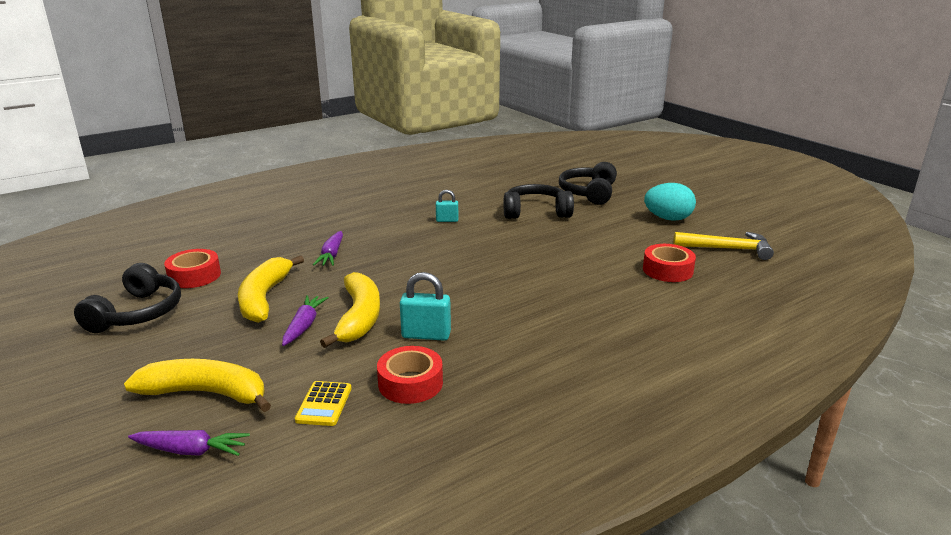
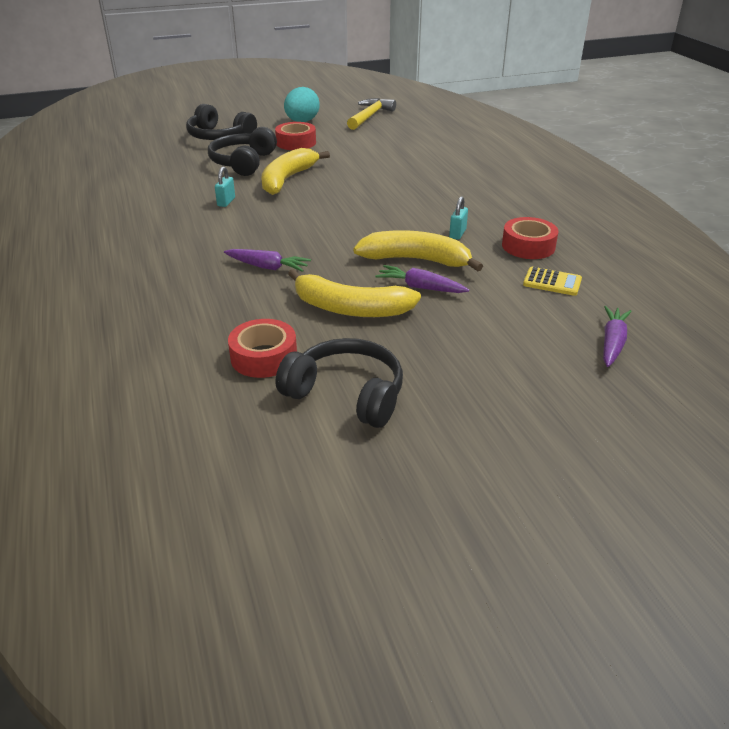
camera: 75 degrees left, 10 degrees up
yellow banana [124,359,271,412] -> yellow banana moved to [262,148,330,195]
turquoise padlock [400,272,451,341] -> turquoise padlock [449,196,468,240], size x0.63
red tape [643,244,696,282] -> red tape moved to [275,122,316,150]

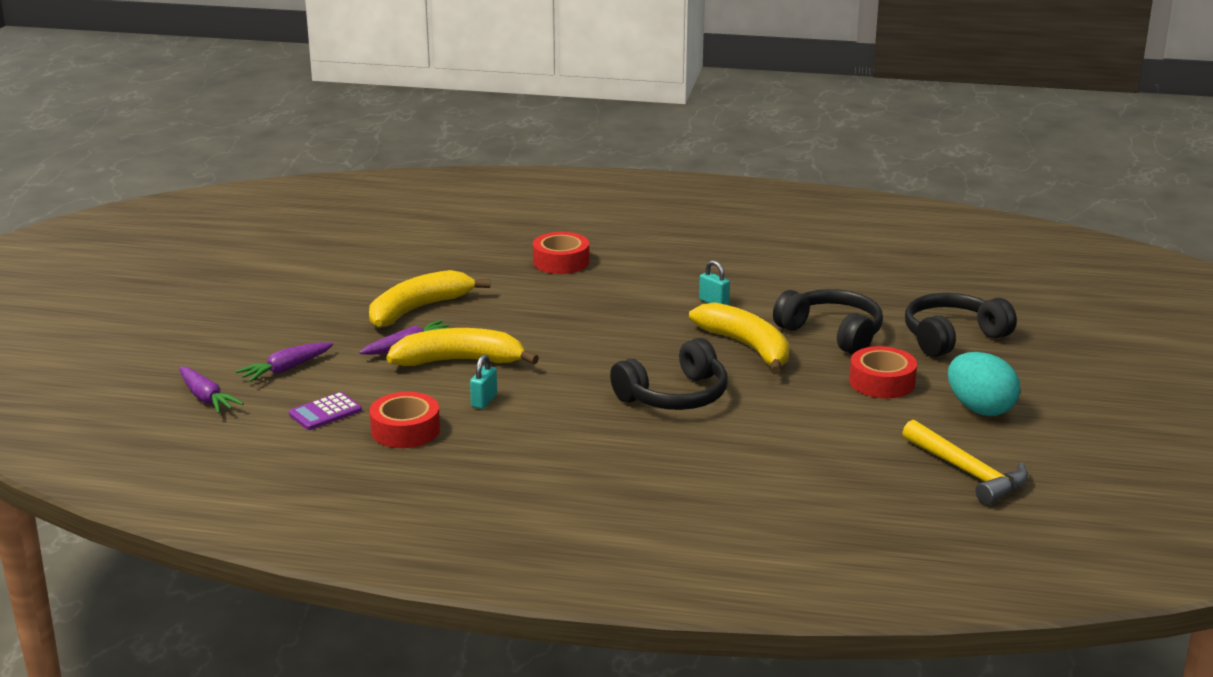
camera: 120 degrees right, 10 degrees down
purple carrot [224,249,311,272] -> purple carrot moved to [235,342,333,382]
red tape [228,319,297,378] -> red tape moved to [533,232,589,274]
black headphones [276,338,403,428] -> black headphones moved to [610,338,728,410]
yellow banana [353,230,483,271] -> yellow banana turned 135 degrees counterclockwise [386,328,539,366]
turquoise padlock [449,196,468,240] -> turquoise padlock turned 60 degrees clockwise [470,354,497,409]
yellow calculator [523,267,582,296] -> purple calculator [289,392,362,430]

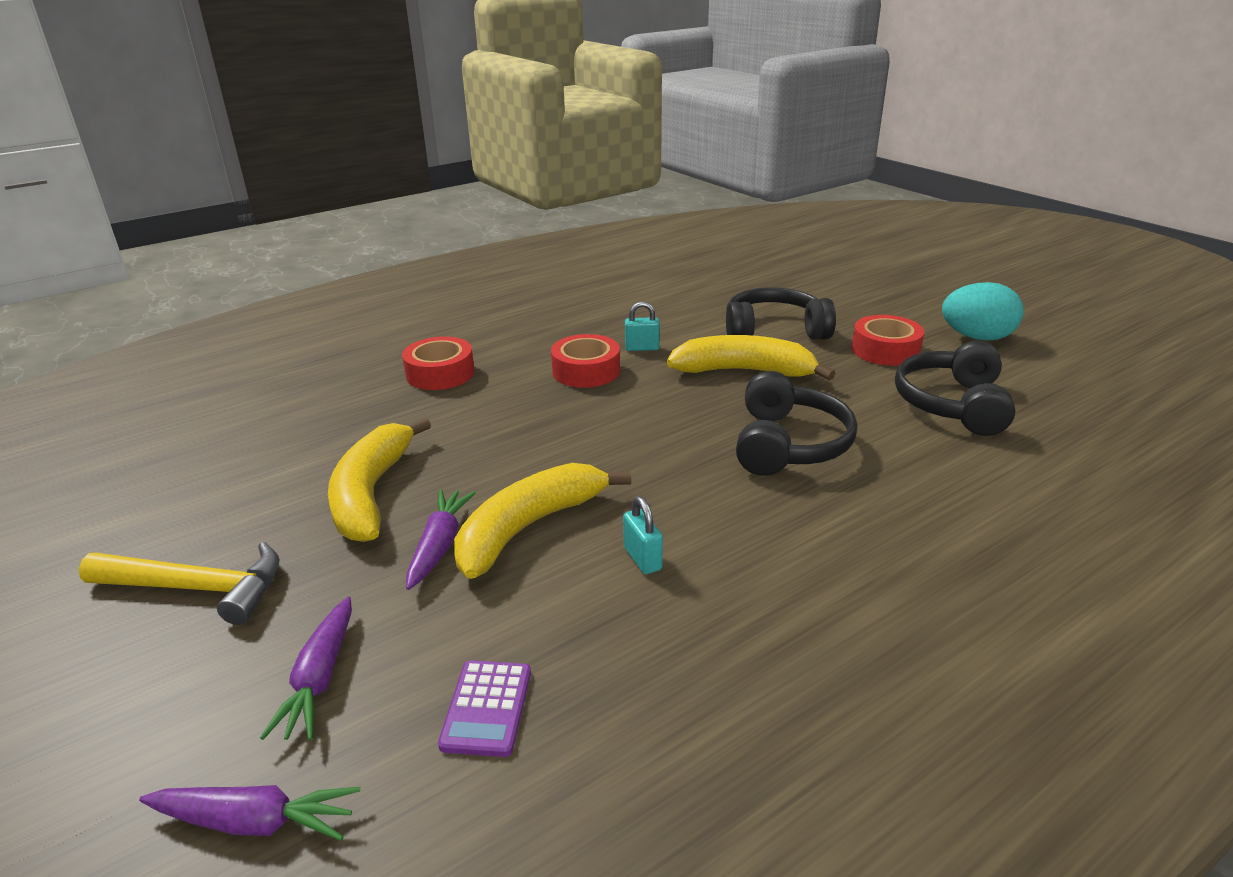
camera: 45 degrees left, 5 degrees up
red tape [370,392,440,448] -> red tape moved to [551,334,620,388]
yellow hammer [902,420,1028,505] -> yellow hammer moved to [79,542,280,625]
black headphones [905,293,1017,357] -> black headphones moved to [895,341,1015,436]

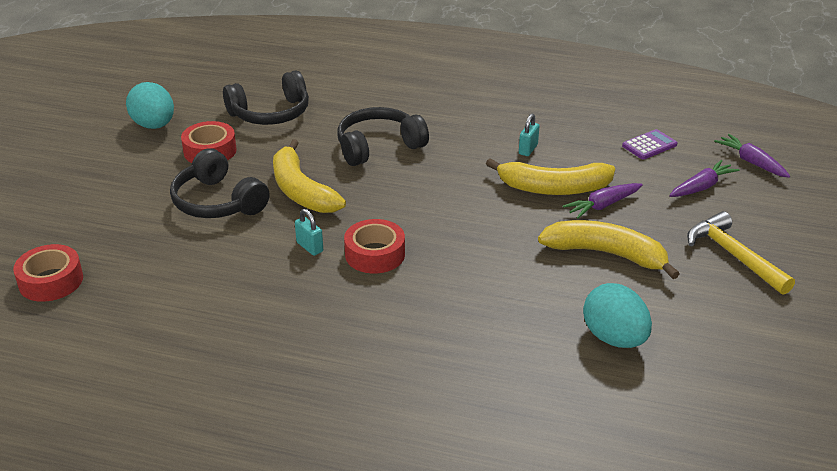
camera: 130 degrees left, 5 degrees up
yellow banana [328,417,431,542] -> yellow banana turned 120 degrees counterclockwise [538,220,680,279]
red tape [402,336,475,390] -> red tape moved to [13,244,83,302]
none -> turquoise egg [583,283,652,348]

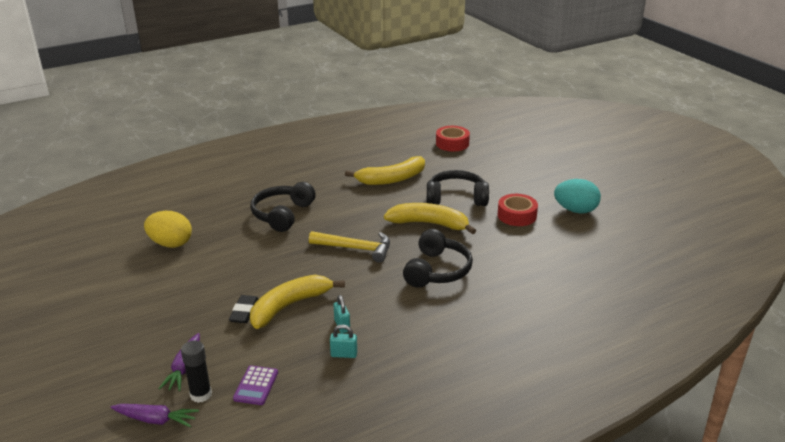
camera: 135 degrees right, 5 degrees down
black headphones [223,70,309,125] -> black headphones moved to [250,182,316,232]
turquoise padlock [295,209,323,256] -> turquoise padlock moved to [330,324,357,358]
red tape [344,219,405,273] -> none
yellow banana [538,220,680,279] -> yellow banana moved to [345,156,425,185]
purple carrot [563,183,643,219] -> black eraser [229,295,259,323]
turquoise egg [583,283,652,348] -> yellow egg [144,211,192,248]
yellow hammer [687,211,795,295] -> yellow hammer moved to [309,231,390,263]
none -> black glue stick [181,340,212,403]

